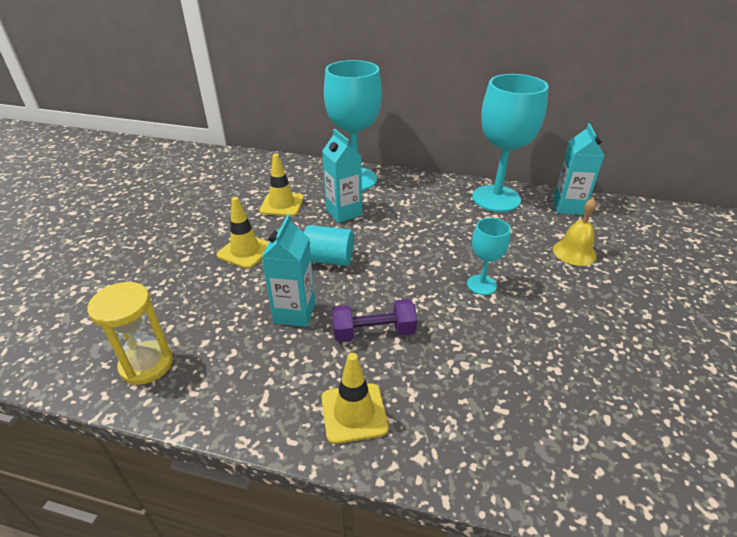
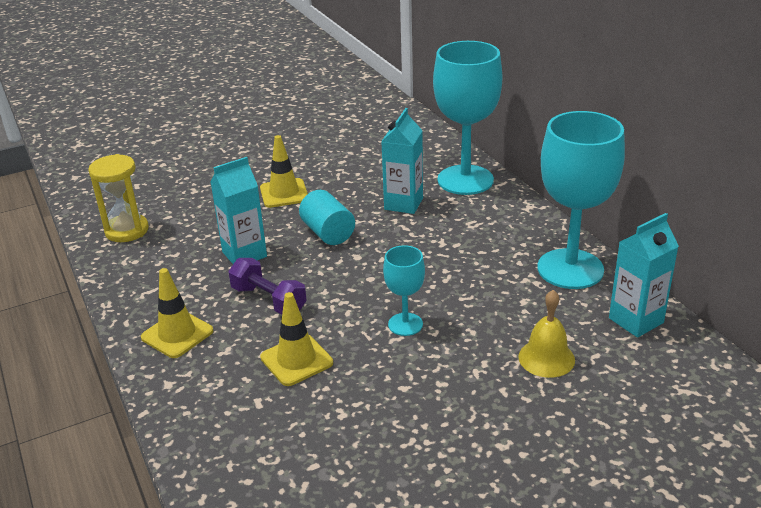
camera: 50 degrees right, 5 degrees down
yellow traffic cone [259,154,304,216] -> yellow traffic cone moved to [260,292,333,386]

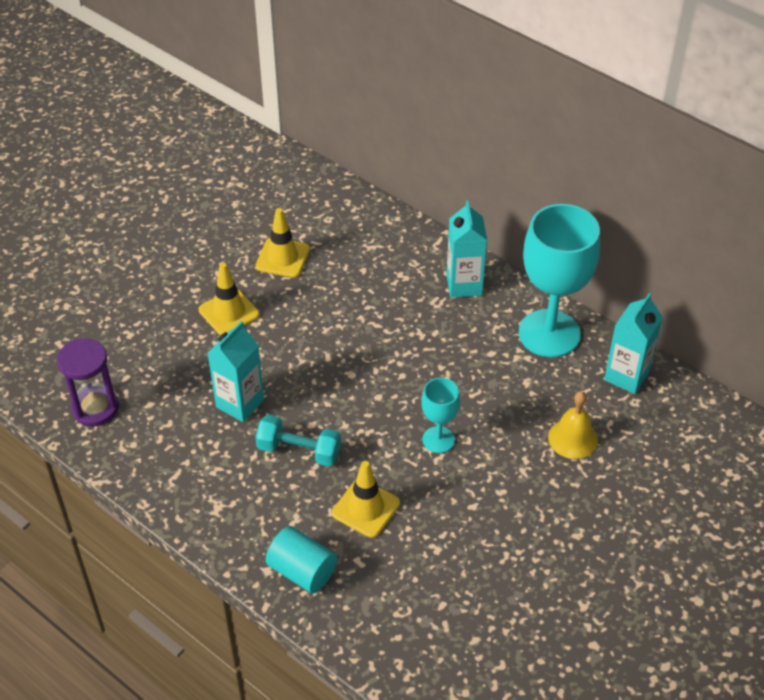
camera: 25 degrees left, 15 degrees up
yellow hourglass [88,154,149,242] -> purple hourglass [57,338,119,426]
yellow traffic cone [141,268,213,358] -> yellow traffic cone moved to [255,208,310,278]
purple dumbbell [228,258,307,315] -> turquoise dumbbell [255,415,341,467]
turquoise cylinder [299,190,355,245] -> turquoise cylinder moved to [266,526,337,593]
turquoise carton [381,108,423,214] -> turquoise carton moved to [446,200,487,298]
turquoise goblet [433,41,502,195] -> none

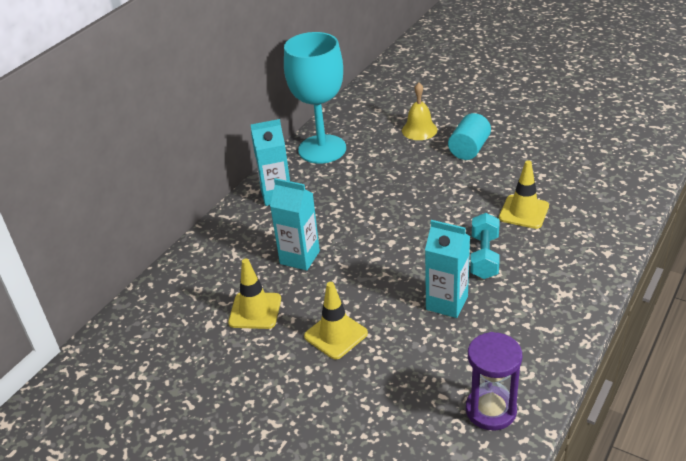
camera: 95 degrees left, 10 degrees down
turquoise cylinder [266,526,337,593] -> turquoise cylinder moved to [448,113,491,160]
turquoise goblet [421,378,460,453] -> none
turquoise carton [604,293,663,394] -> turquoise carton moved to [270,178,320,271]

